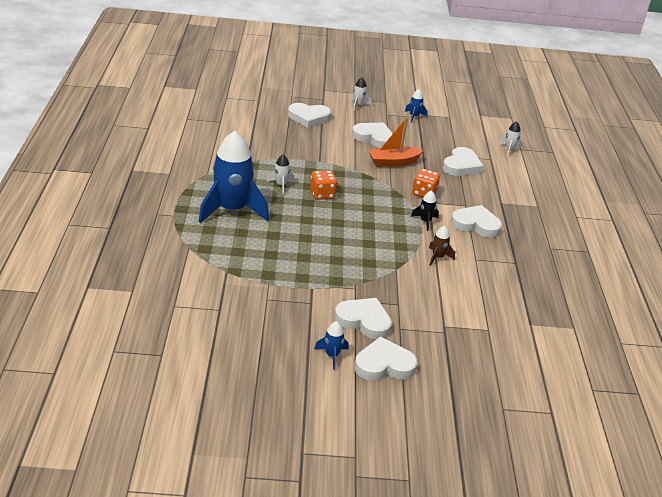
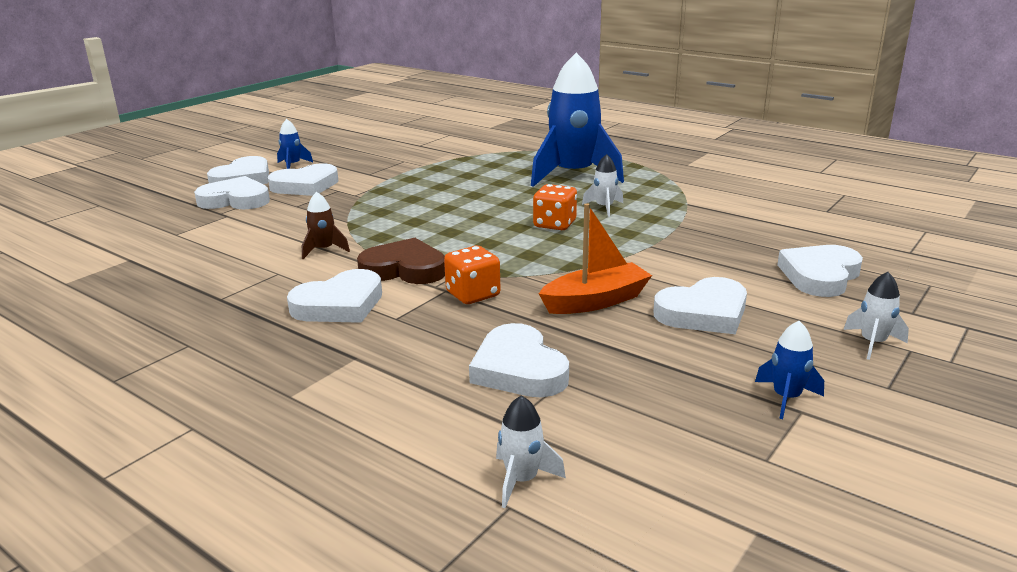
camera: 130 degrees right, 10 degrees down
orange boat [368,117,423,167] -> orange boat turned 45 degrees clockwise [539,203,652,314]
black rocket [411,191,439,231] -> brown heart [357,238,445,284]
none -> white heart [194,176,270,209]

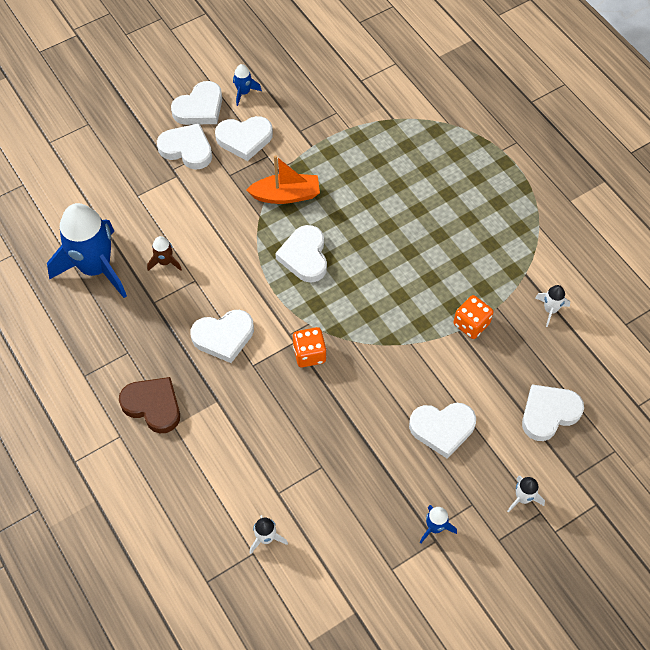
camera: 20 degrees right, 35 degrees up
brown rocket [302,192,350,259] -> brown rocket moved to [147,236,182,271]
brown heart [357,238,445,284] -> brown heart moved to [119,377,180,433]
white heart [469,323,569,397] -> white heart moved to [275,225,327,282]
blue rocket [531,53,624,187] -> blue rocket moved to [47,203,127,298]
orange dice [533,184,577,230] -> orange dice moved to [454,295,493,339]
orange boat [539,203,652,314] -> orange boat moved to [246,155,320,204]
white rocket [582,154,623,217] -> white rocket moved to [535,285,570,327]

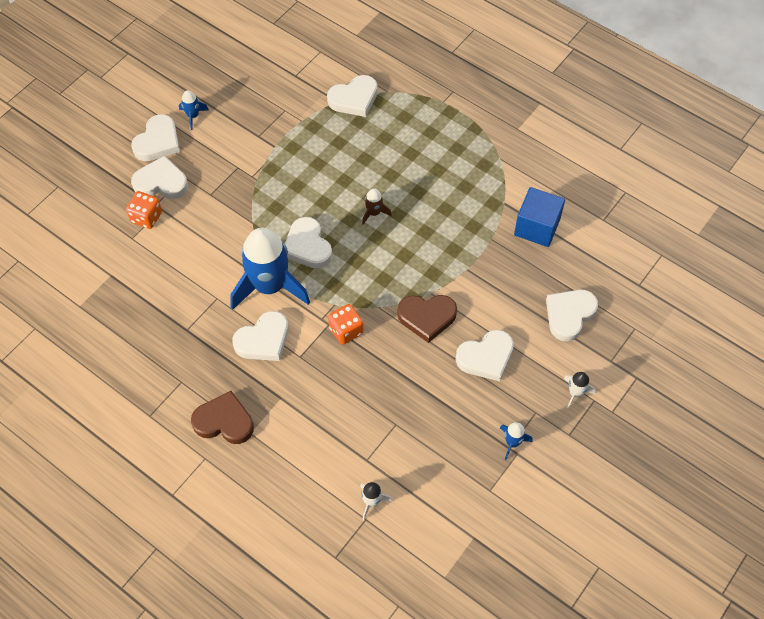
camera: 20 degrees left, 0 degrees up
blue rocket [47,203,127,298] -> blue rocket moved to [230,228,310,310]
brown rocket [147,236,182,271] -> brown rocket moved to [362,188,392,225]
white heart [215,116,273,161] -> white heart moved to [327,75,378,117]
orange boat [246,155,320,204] -> none
orange dice [454,295,493,339] -> orange dice moved to [126,191,162,229]
white rocket [535,285,570,327] -> blue cube [514,187,565,247]
none -> brown heart [397,295,457,343]

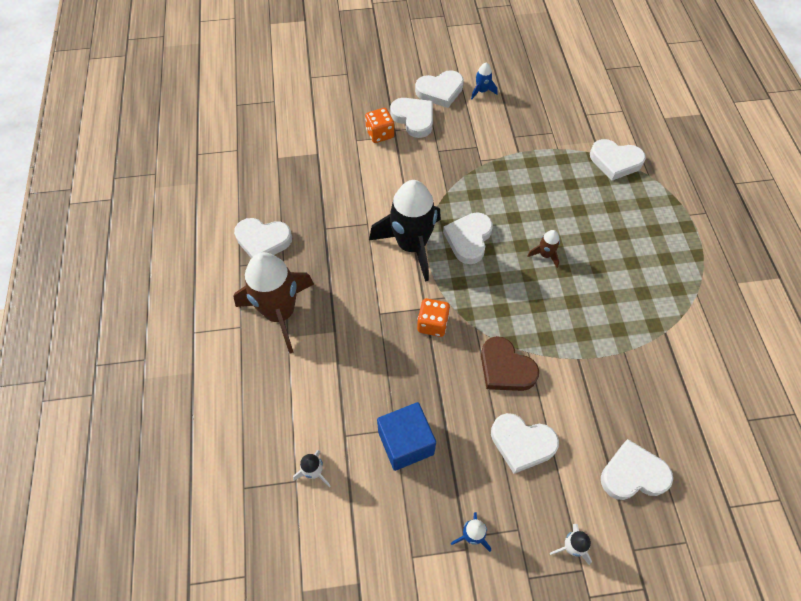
camera: 45 degrees right, 0 degrees up
brown heart [191,391,254,444] -> brown rocket [233,252,314,354]
blue rocket [230,228,310,310] -> black rocket [369,180,441,282]
white heart [233,311,289,361] -> white heart moved to [234,218,292,258]
blue cube [514,187,565,247] -> blue cube moved to [377,402,436,471]

